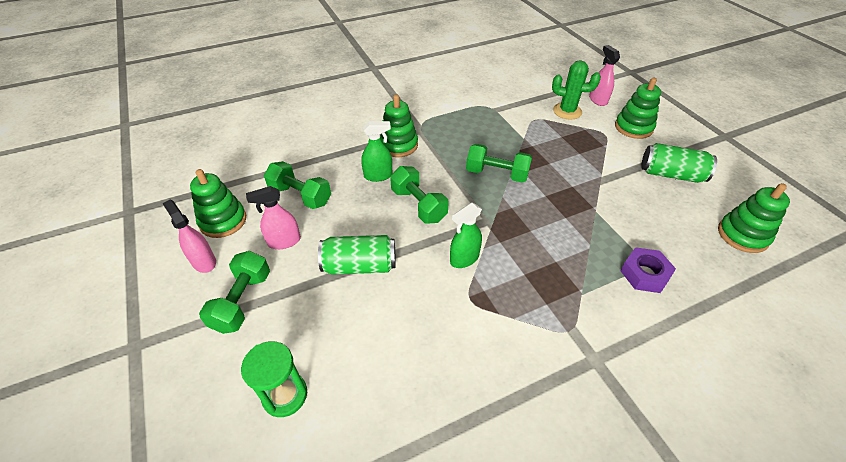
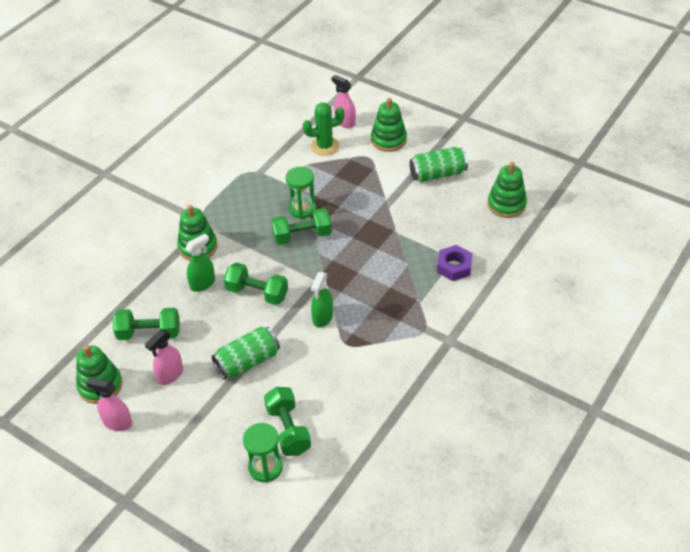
camera: 30 degrees left, 0 degrees up
green dumbbell [199,251,270,334] -> green dumbbell moved to [264,387,311,456]
none -> green hourglass [286,167,316,219]

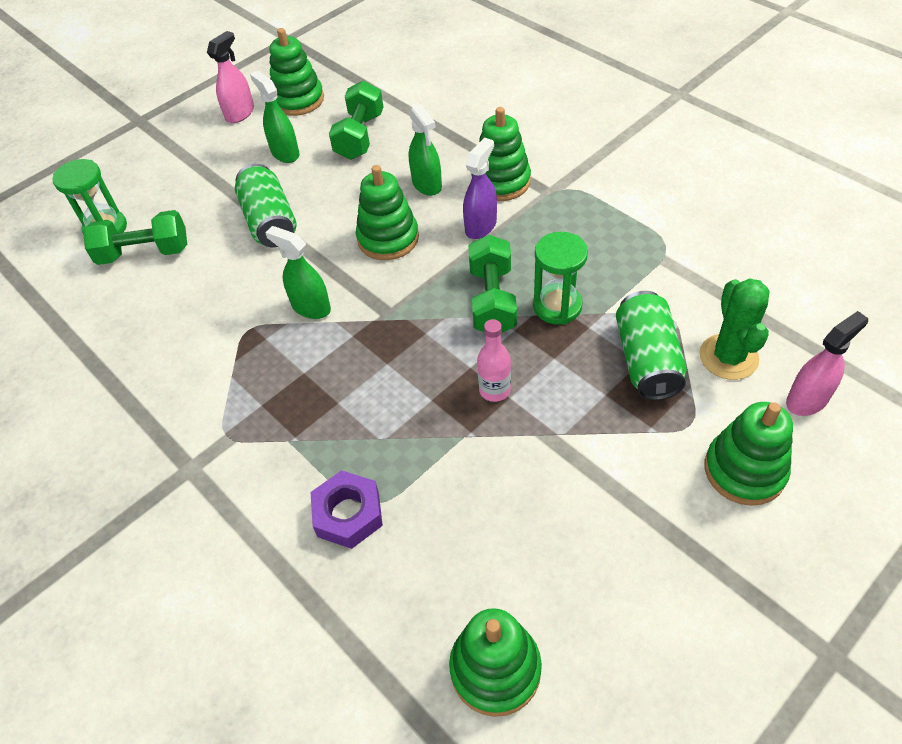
camera: 105 degrees right, 5 degrees up
pink spray bottle [145,330,183,385] -> green spray bottle [250,71,300,163]
green dumbbell [224,263,288,305] -> green stacking toy [356,165,419,260]
green can [409,147,468,182] -> green can moved to [616,291,687,400]
none -> purple spray bottle [463,138,497,239]
none -> pink bottle [477,319,511,402]

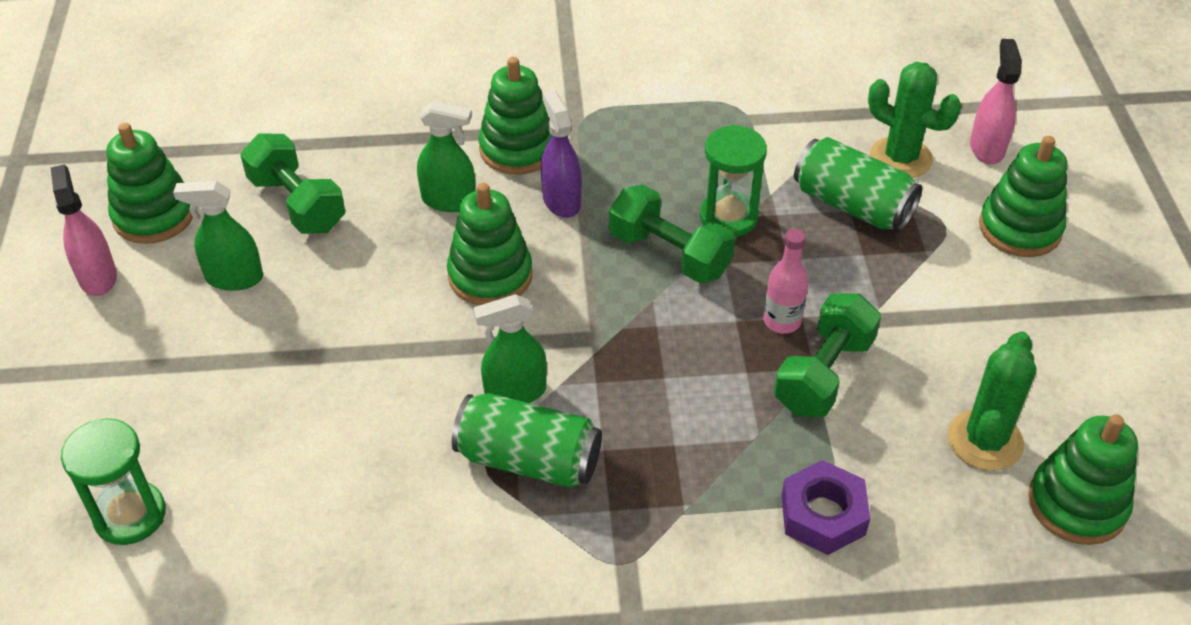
camera: 55 degrees left, 5 degrees down
green dumbbell [83,210,187,265] -> green dumbbell moved to [774,293,881,417]
green can [235,164,296,247] -> green can moved to [452,393,602,488]
none -> green cactus [947,331,1036,471]

